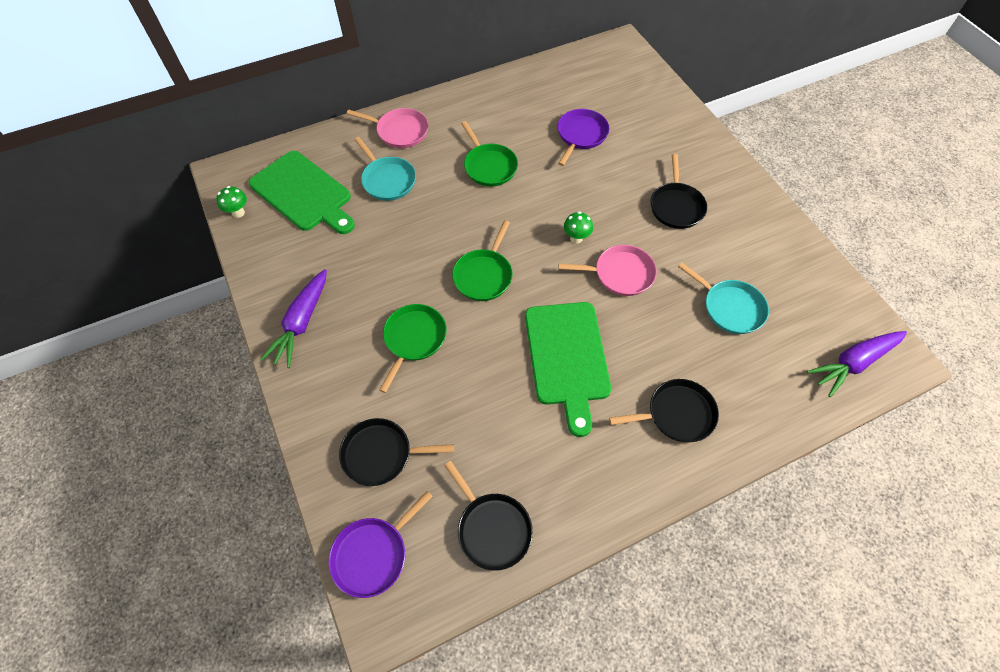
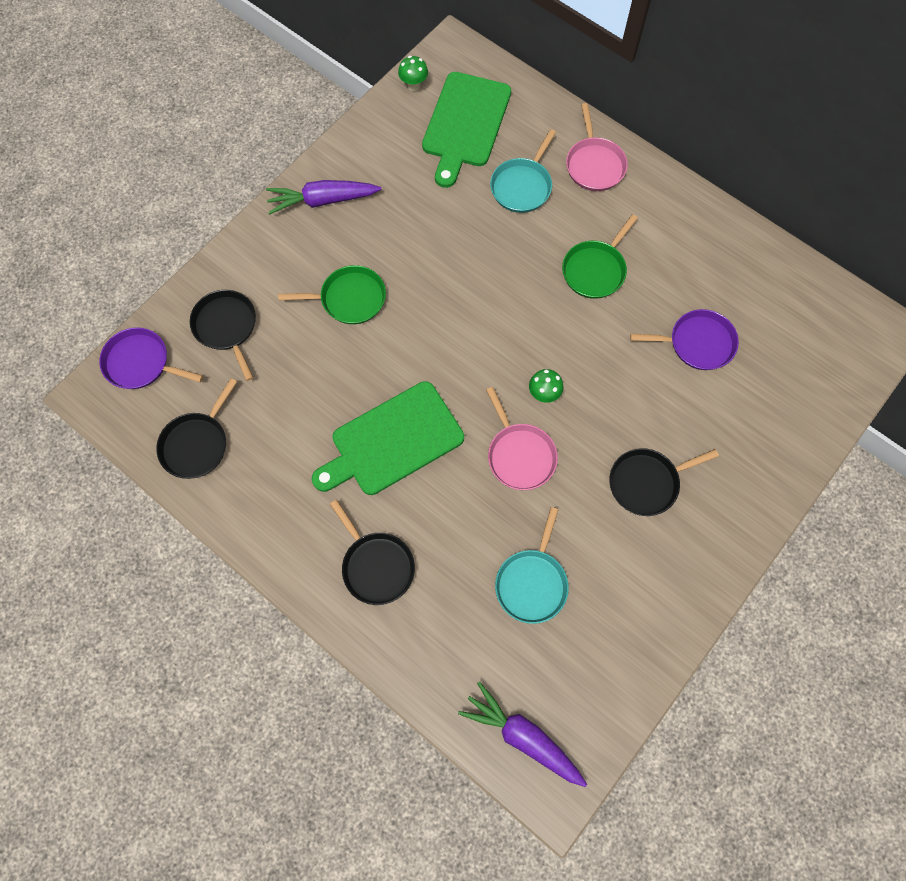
camera: 65 degrees right, 10 degrees up
green pan [452,220,513,301] -> none

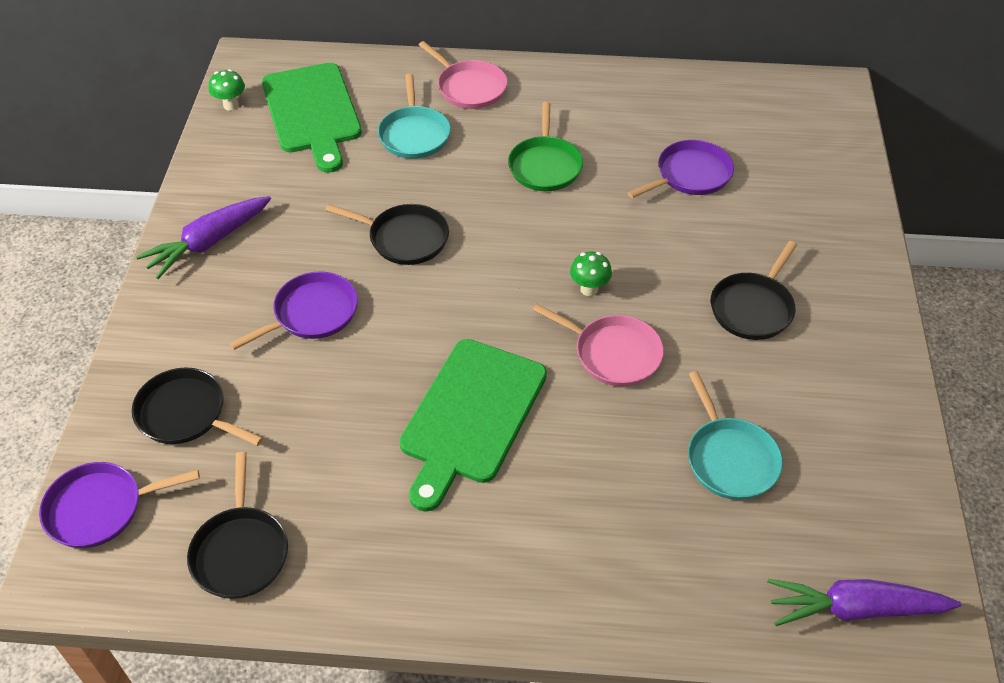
camera: 35 degrees left, 20 degrees down
green pan [278,265,386,324] -> purple pan [229,271,358,350]
black pan [330,500,415,605] -> black pan moved to [325,204,449,265]

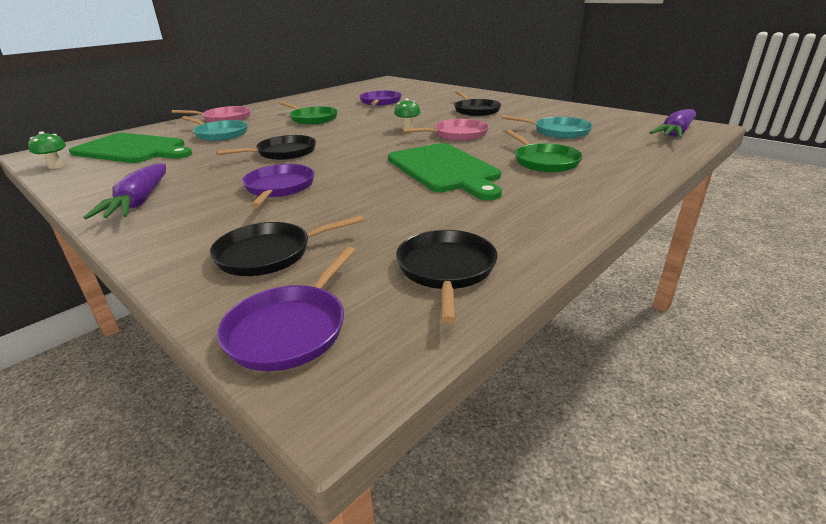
camera: 50 degrees left, 20 degrees down
black pan [187,452,288,599] -> black pan turned 120 degrees counterclockwise [396,230,497,323]
none -> green pan [506,130,583,172]

